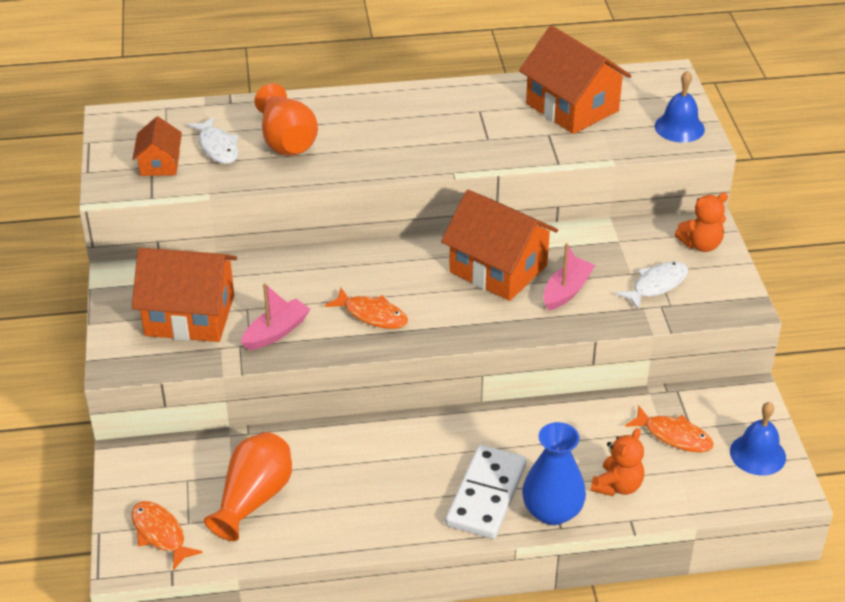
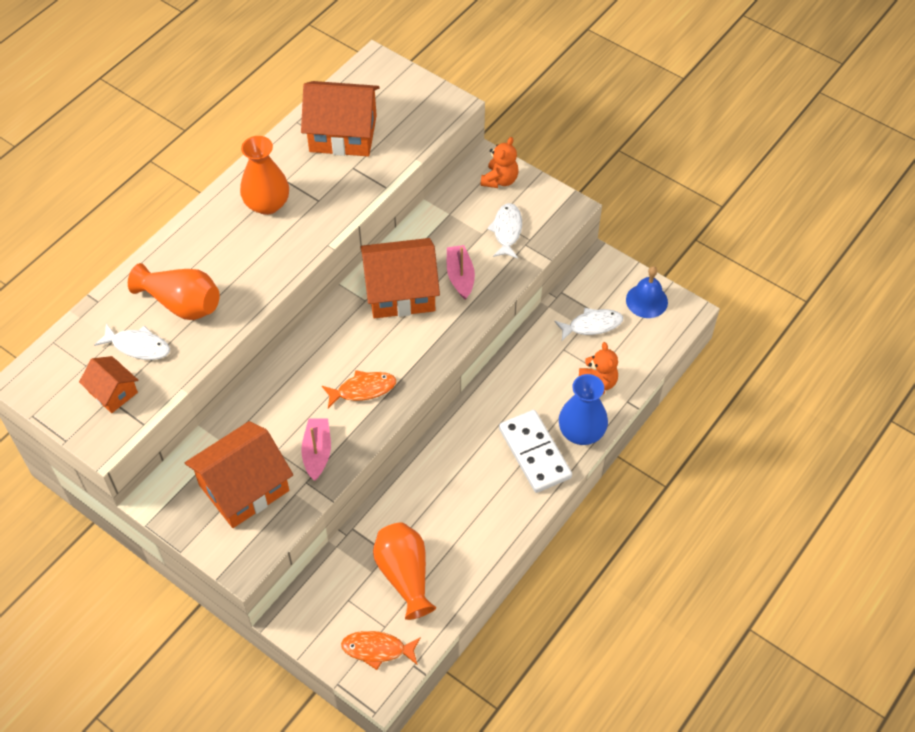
camera: 45 degrees left, 15 degrees up
orange fish [625,405,714,452] -> white fish [554,308,623,341]
blue bell [655,70,705,143] -> none
none -> orange vase [240,136,289,215]

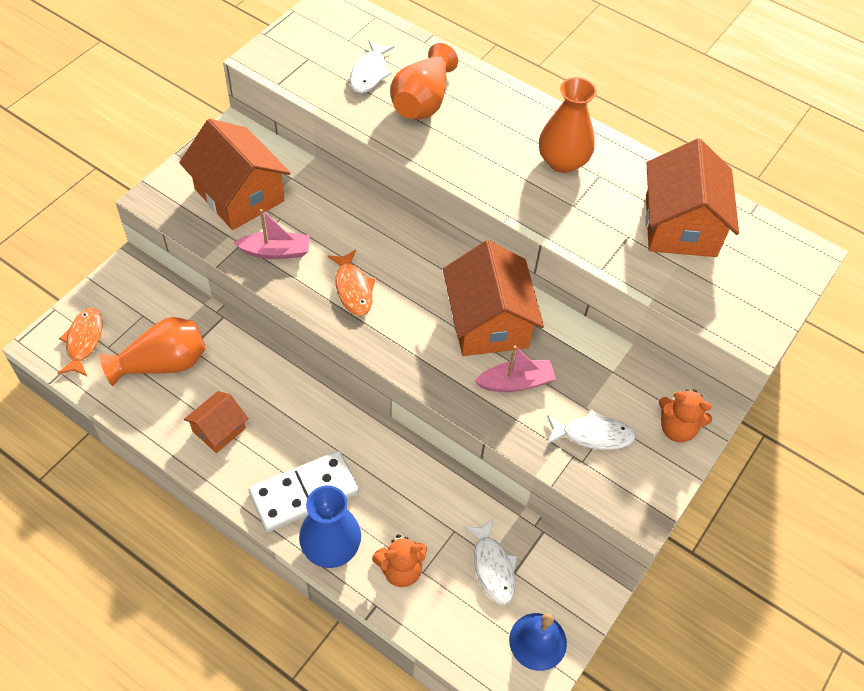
camera: 85 degrees right, 0 degrees up
orange house [79,356,138,413] -> orange house moved to [184,391,248,453]

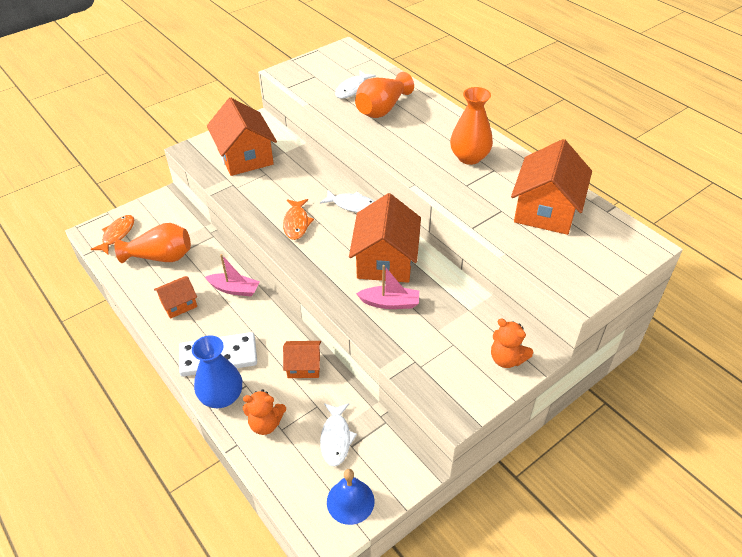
camera: 20 degrees right, 10 degrees down
pink boat [233,209,309,259] -> pink boat moved to [205,254,260,296]
white fish [547,410,636,450] -> white fish moved to [320,190,375,213]
none -> orange house [283,341,321,378]

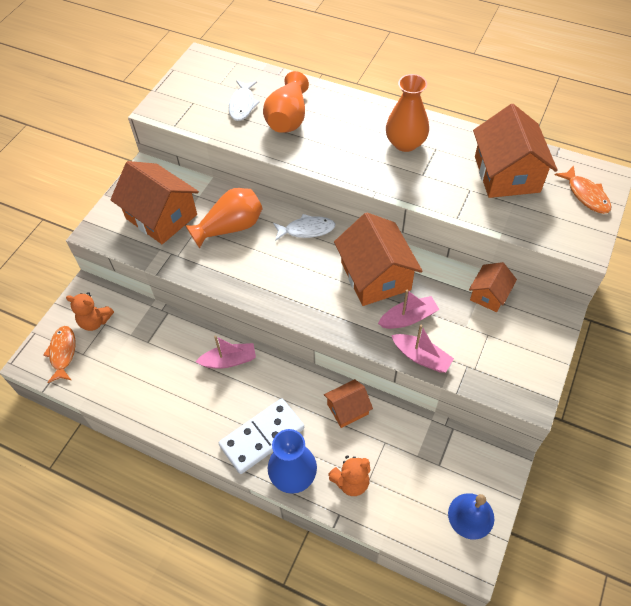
camera: 25 degrees left, 10 degrees up
orange vase [115,223,191,263] -> orange vase moved to [185,188,263,248]
orange house [154,276,197,319] -> orange house moved to [469,262,517,312]
orange fish [283,199,314,240] -> orange fish moved to [555,165,611,214]
white fish [320,403,357,467] -> none
orange teddy bear [491,319,533,368] -> orange teddy bear moved to [66,292,114,331]
none -> pink boat [391,324,454,373]

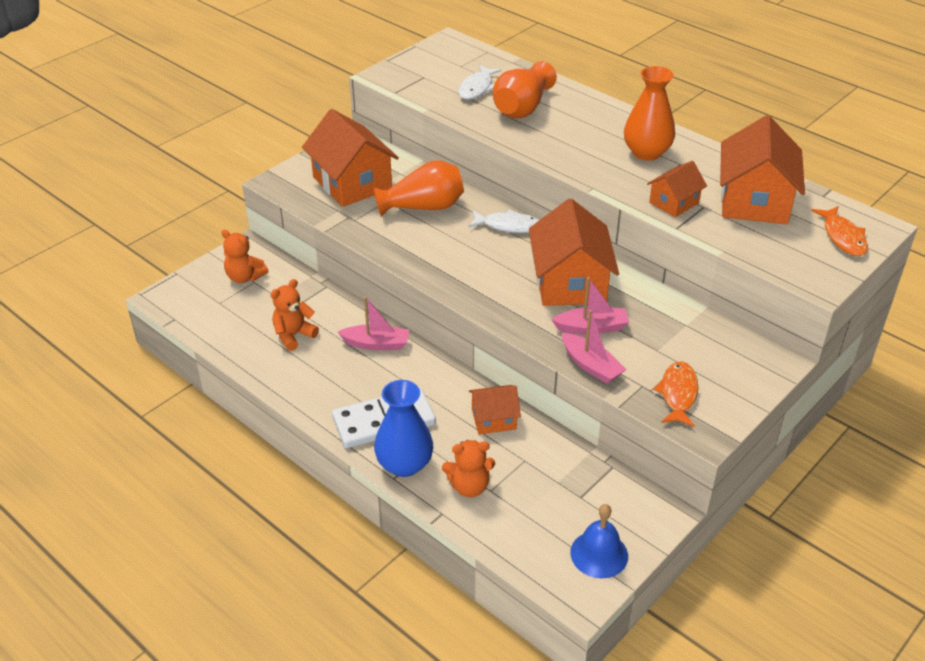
camera: 15 degrees right, 15 degrees down
orange fish [43,326,75,383] -> orange fish moved to [653,361,698,427]
orange house [469,262,517,312] -> orange house moved to [647,161,707,217]
none -> orange teddy bear [270,279,319,351]

